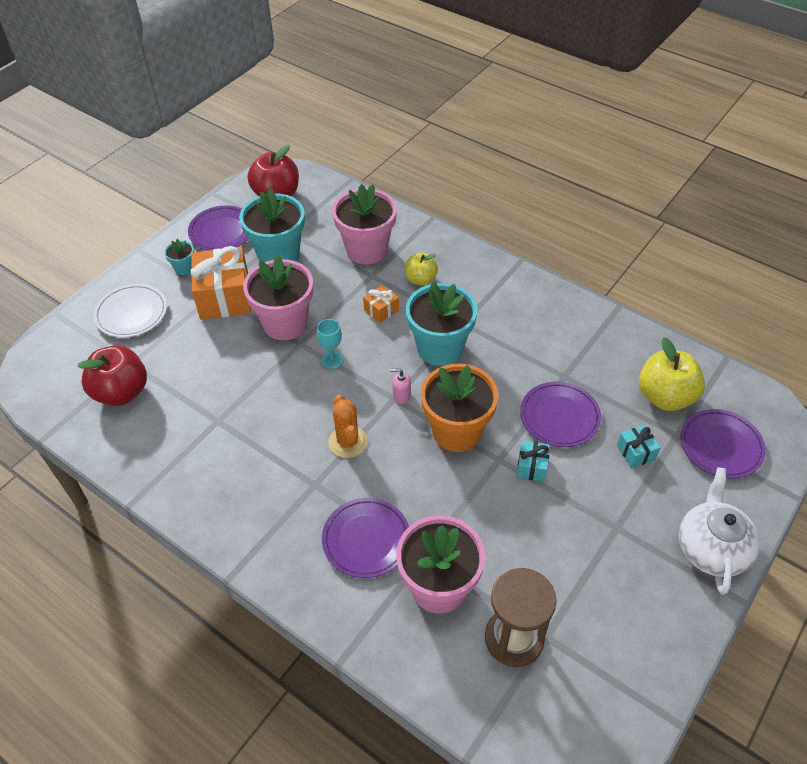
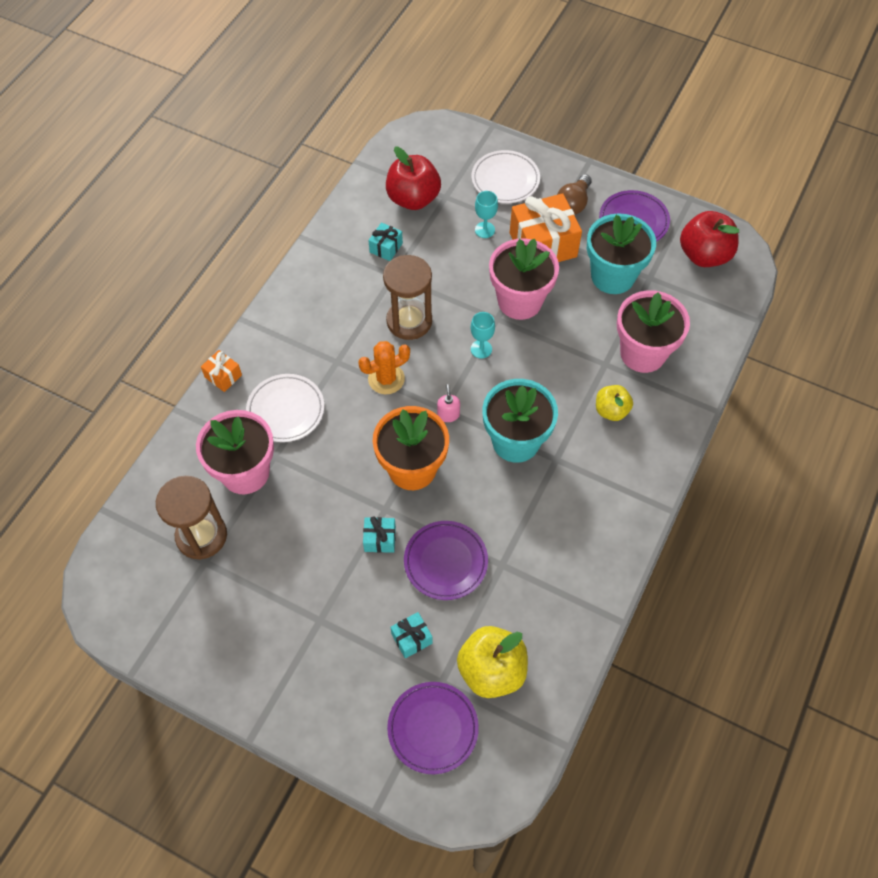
camera: 80 degrees right, 10 degrees up
turquoise flower pot [164,239,194,275] -> brown light bulb [557,174,591,215]
purple plate [322,498,409,578] -> white plate [246,374,324,442]
orange gift [363,285,399,323] -> orange gift moved to [201,350,242,392]
white teapot [679,467,760,595] -> none
none -> turquoise gift [368,222,403,261]
none -> brown hourglass [383,255,432,340]
none -> turquoise goblet [475,191,498,238]

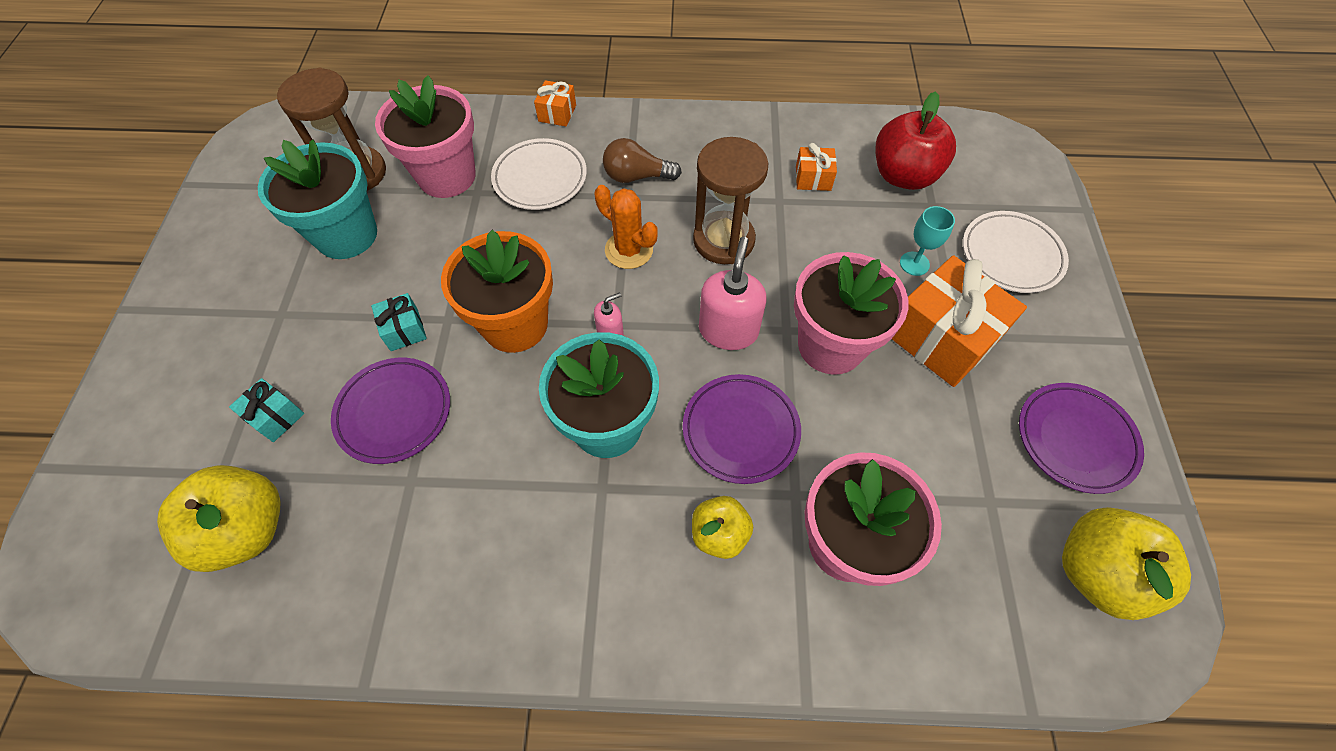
camera: 65 degrees right, 0 degrees up
turquoise gift [368,222,403,261] -> orange gift [796,143,837,191]
purple plate [387,682,479,774] -> purple plate moved to [683,374,801,484]
turquoise goblet [471,312,495,358] -> pink soap dispenser [699,237,766,350]
brown light bulb [557,174,591,215] -> brown light bulb moved to [603,138,682,183]
turquoise flower pot [587,213,656,294] -> turquoise flower pot moved to [258,139,377,259]
red apple [680,211,739,267] -> yellow apple [1062,507,1191,620]

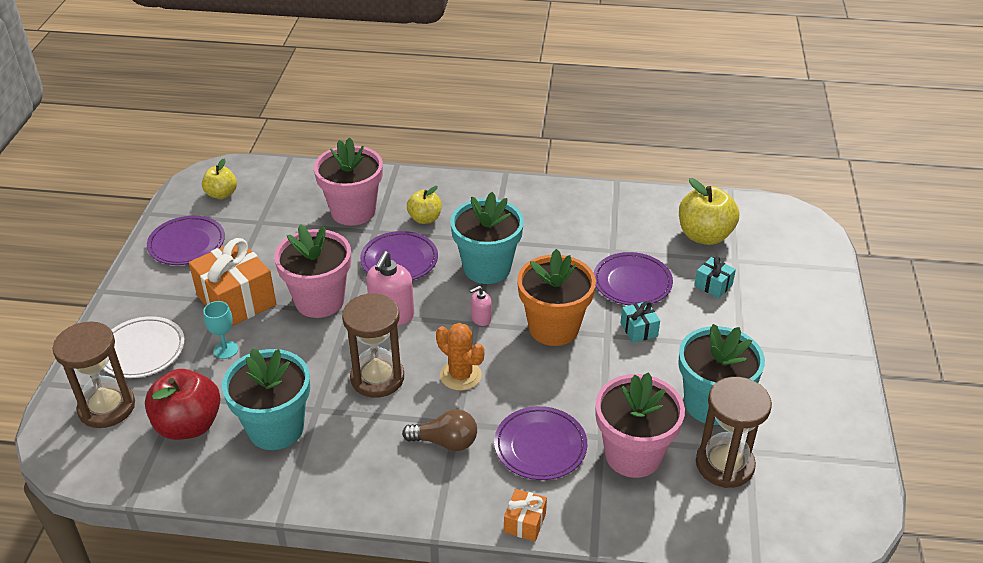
camera: 175 degrees left, 20 degrees down
white plate [491,138,587,210] -> purple plate [494,406,587,480]
orange gift [796,143,837,191] -> turquoise flower pot [222,348,310,450]
yellow apple [1062,507,1191,620] -> yellow apple [202,158,237,199], size x0.60
none -> brown hourglass [53,322,135,428]

